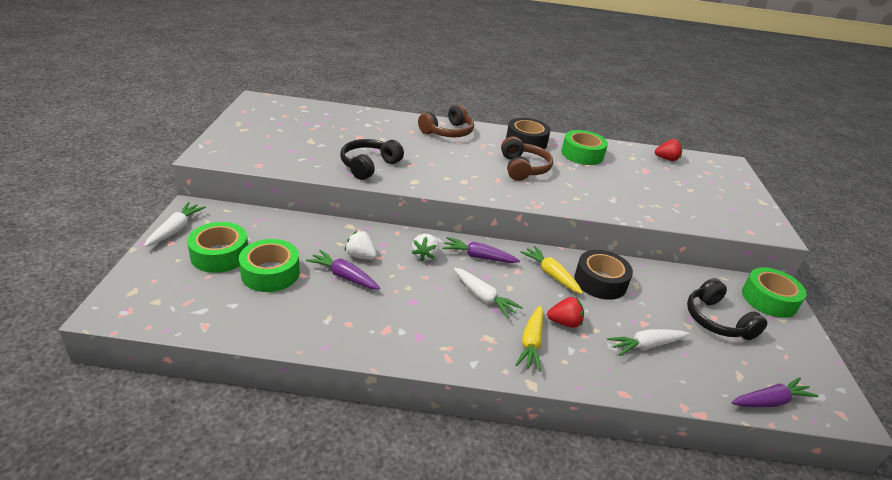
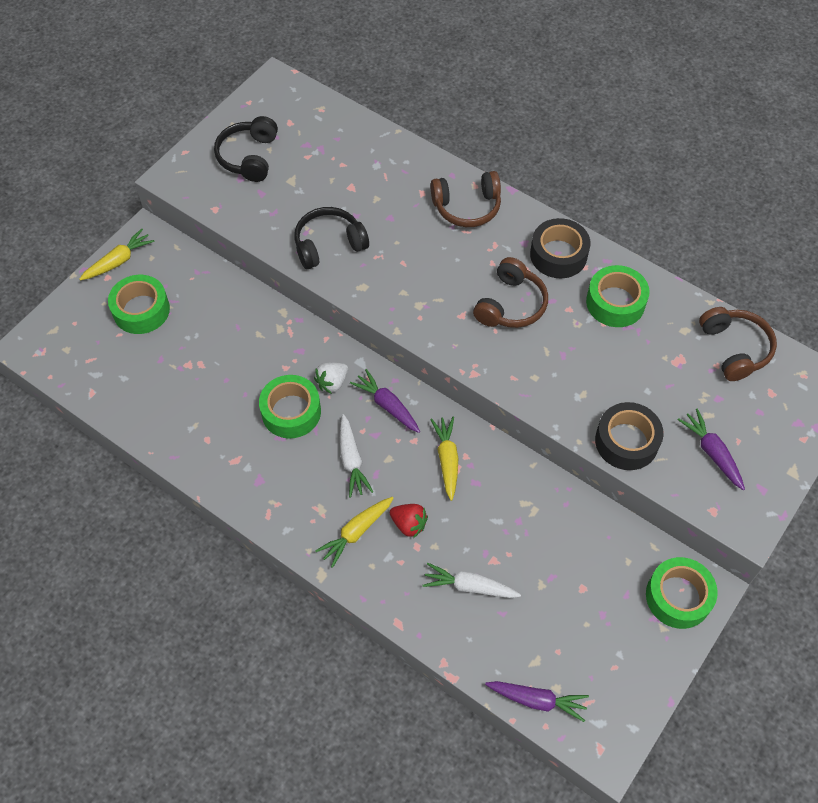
camera: 35 degrees right, 25 degrees up
white carrot [144,202,206,247] -> yellow carrot [79,229,155,280]
green tape [239,239,300,292] -> green tape moved to [259,375,321,438]
purple carrot [306,250,380,290] -> purple carrot moved to [677,409,745,490]
white strawberry [345,231,377,260] -> none
black tape [574,250,633,300] -> black tape moved to [595,402,664,470]
red strawberry [655,139,682,161] -> brown headphones [699,307,777,381]
black headphones [687,278,767,340] -> black headphones moved to [214,116,278,182]

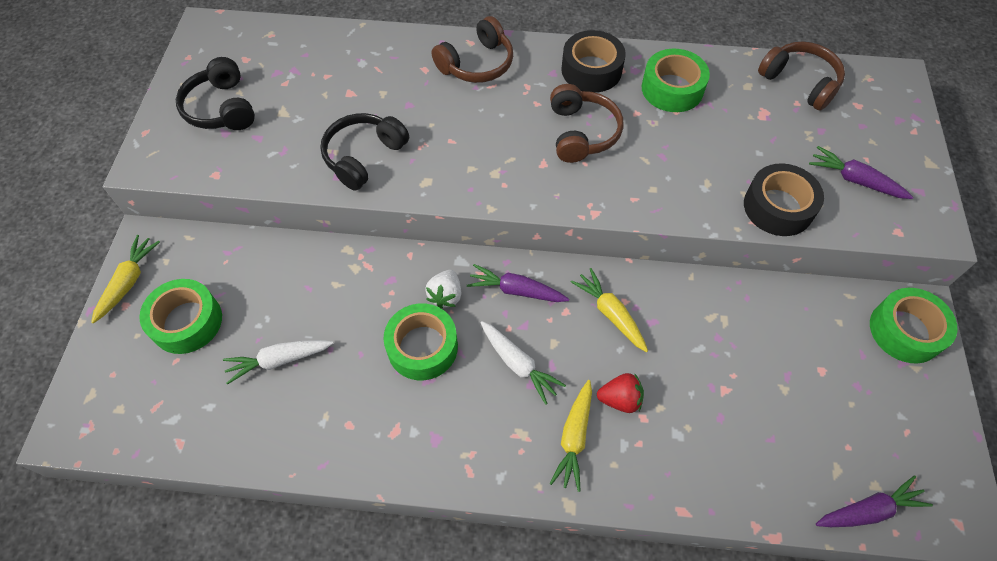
camera: 30 degrees left, 0 degrees up
white carrot [422,563,521,598] -> white carrot moved to [223,340,333,385]

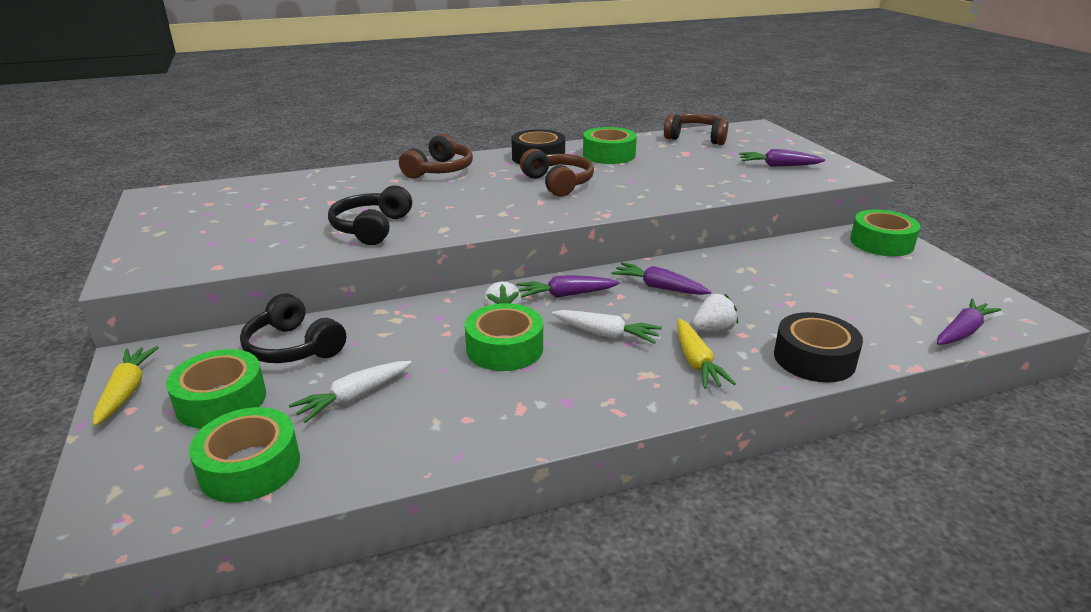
camera: 25 degrees left, 30 degrees down
black headphones [176,57,255,130] -> black headphones moved to [240,293,346,363]
yellow carrot [571,268,648,352] -> purple carrot [611,262,711,295]
red strawberry [597,373,644,413] -> white strawberry [692,294,738,332]
black tape [744,163,824,236] -> black tape moved to [774,312,863,383]
none -> green tape [189,407,300,503]

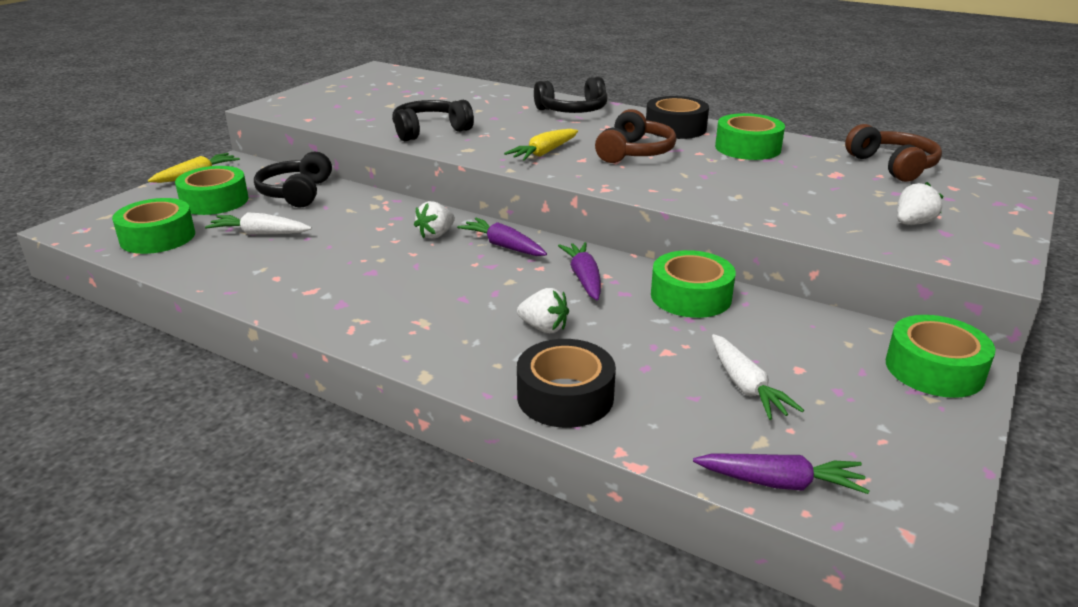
camera: 50 degrees right, 0 degrees up
brown headphones [399,134,473,179] -> black headphones [534,77,608,113]
green tape [465,303,543,371] -> green tape moved to [651,250,736,318]
white carrot [551,310,662,344] -> white carrot moved to [712,334,804,420]
yellow carrot [677,319,736,389] -> yellow carrot moved to [504,129,578,161]
purple carrot [739,149,825,167] -> white strawberry [897,182,944,225]

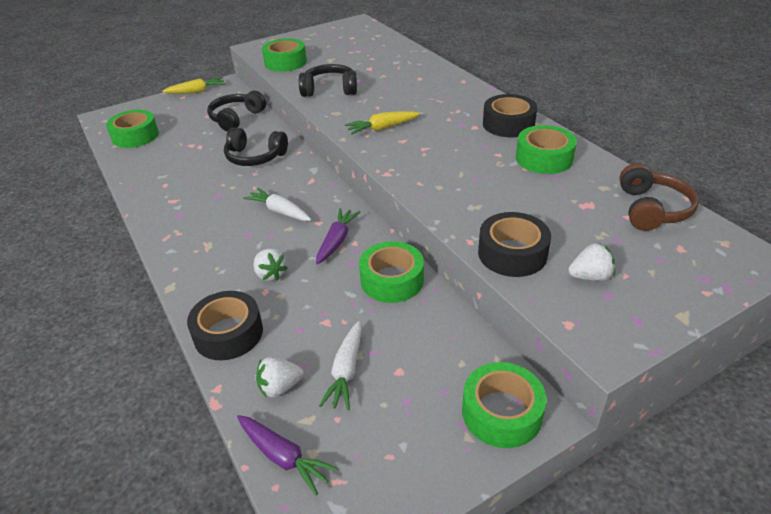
camera: 30 degrees right, 10 degrees up
green tape [175,166,248,215] -> green tape moved to [262,38,307,72]
white carrot [205,212,312,235] -> white carrot moved to [243,188,311,221]
white strawberry [414,201,455,239] -> white strawberry moved to [256,357,304,398]
purple carrot [457,218,547,256] -> none
black headphones [534,77,608,113] -> black headphones moved to [224,127,288,166]
brown headphones [595,109,676,163] -> none
none -> black tape [478,212,551,277]

